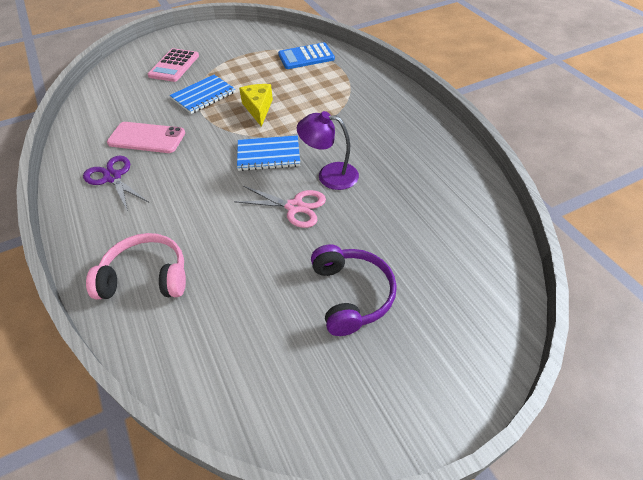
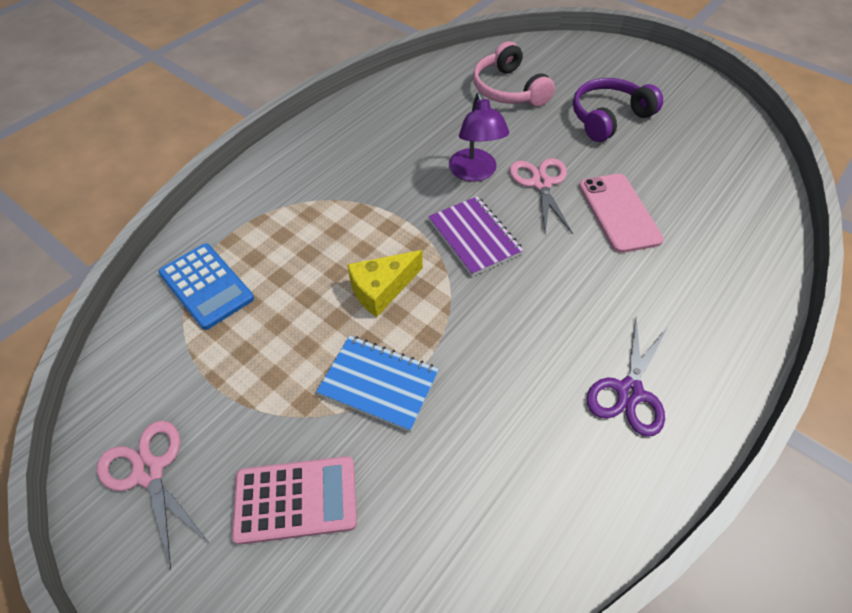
camera: 115 degrees left, 5 degrees up
pink headphones [86,233,186,300] -> pink headphones moved to [473,41,555,107]
pink phone [107,122,185,153] -> pink phone moved to [579,174,664,253]
blue notebook [237,135,300,171] -> purple notebook [428,196,524,276]
none -> pink scissors [97,421,209,569]

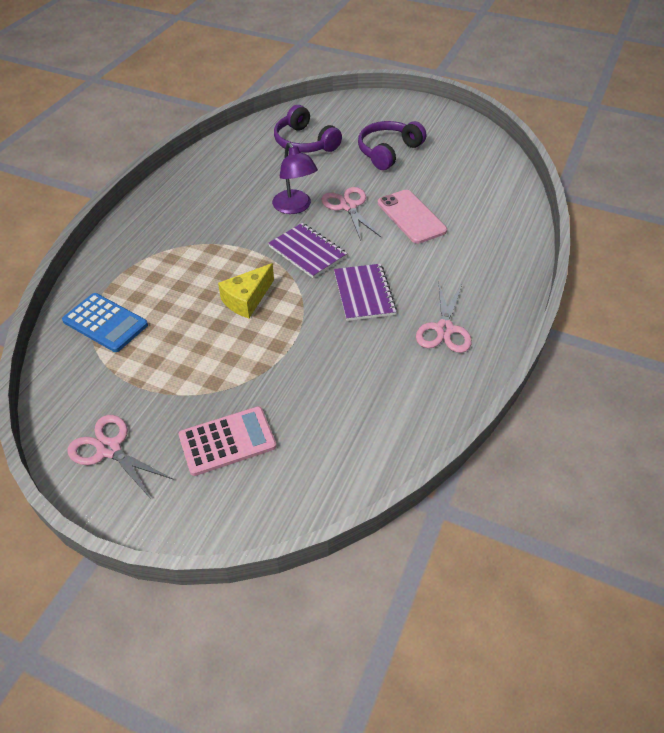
camera: 15 degrees left, 5 degrees down
blue notebook [316,335,439,432] -> none
pink headphones [473,41,555,107] -> purple headphones [274,105,342,153]
purple scissors [587,317,668,436] -> pink scissors [416,284,472,353]
none -> purple notebook [334,264,397,321]

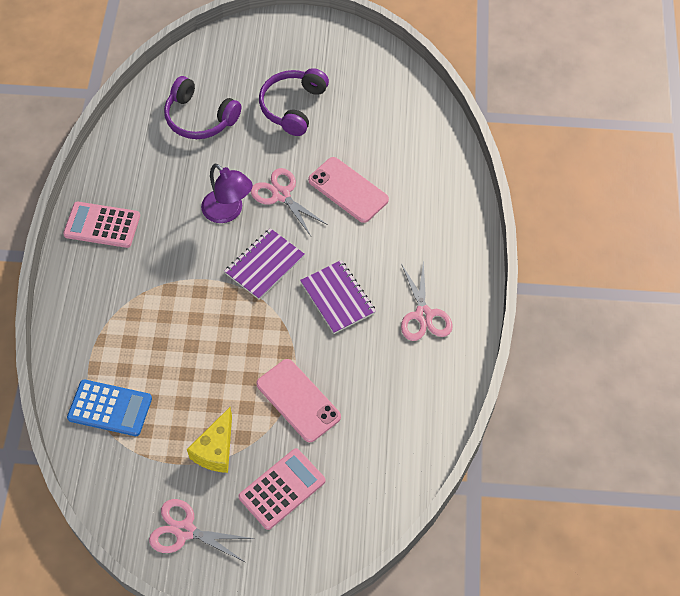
camera: 20 degrees left, 10 degrees up
yellow cheese [218,263,274,318] -> yellow cheese moved to [187,407,232,473]
purple notebook [268,223,347,278] -> purple notebook turned 75 degrees counterclockwise [224,228,305,300]
none -> pink calculator [63,202,140,248]
none -> pink phone [256,359,341,442]

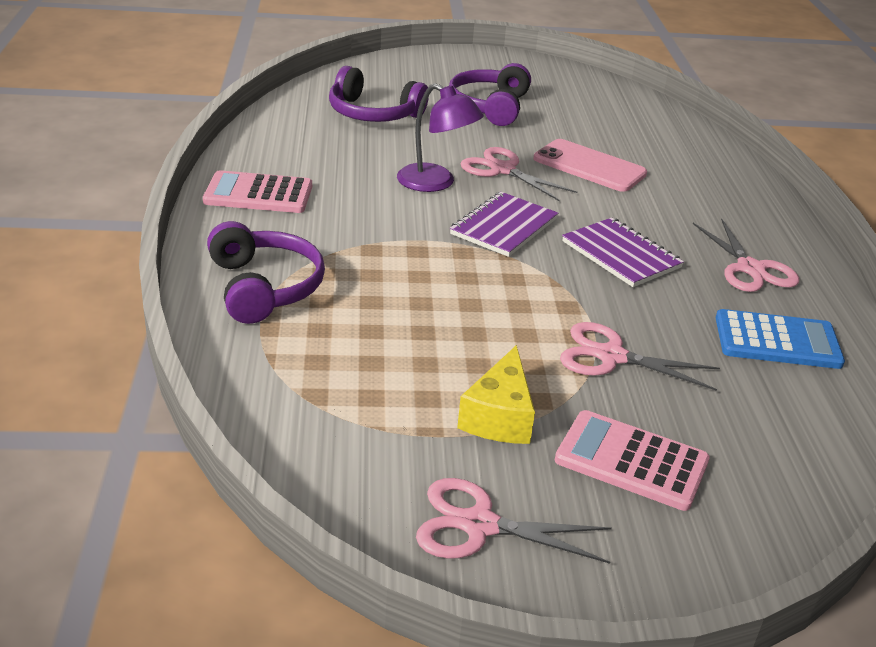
camera: 10 degrees left, 25 degrees down
blue calculator [67,379,152,436] -> blue calculator moved to [716,309,845,369]
pink calculator [238,448,326,530] -> pink calculator turned 105 degrees counterclockwise [555,410,710,511]
pink phone [256,359,341,442] -> pink scissors [560,322,720,391]
none -> purple headphones [207,221,325,324]

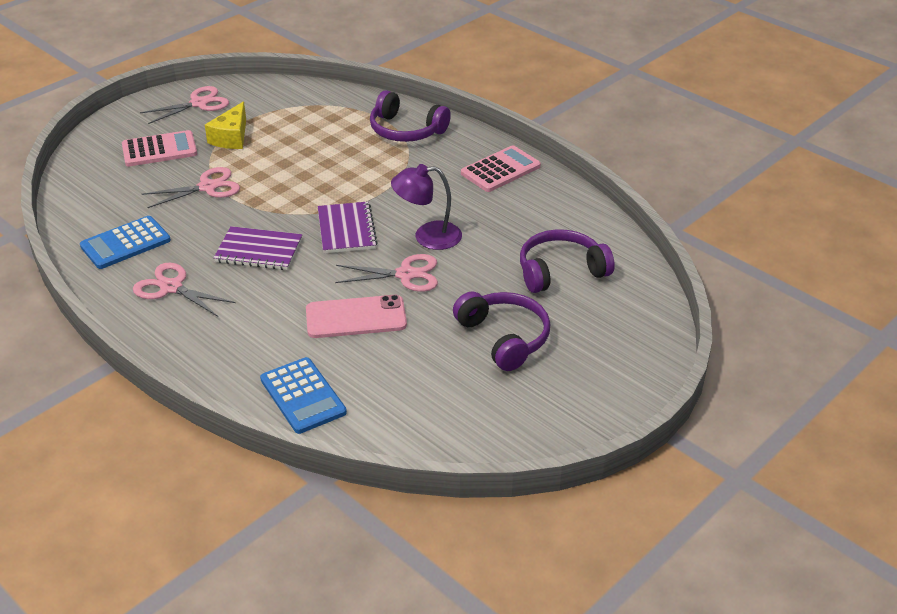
camera: 140 degrees right, 5 degrees up
yellow cheese [457,345,535,444] -> yellow cheese turned 135 degrees counterclockwise [205,101,246,149]
none -> blue calculator [260,357,347,434]

